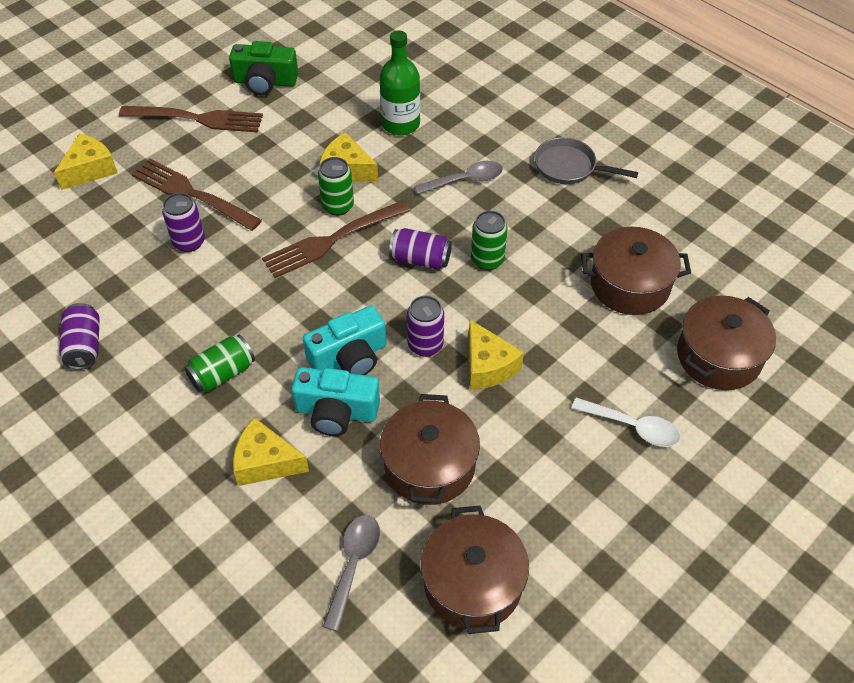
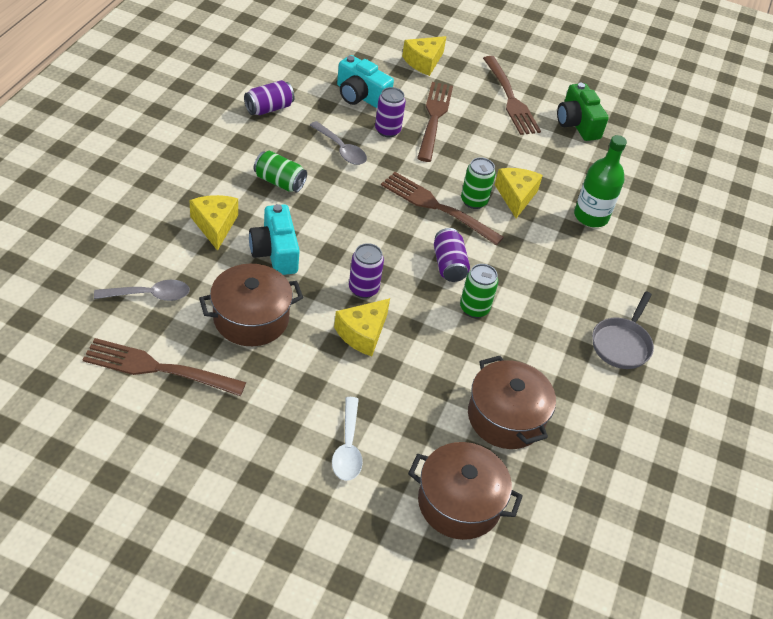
camera: 60 degrees right, 5 degrees down
yellow cheese [54,134,118,190] -> yellow cheese turned 120 degrees clockwise [402,36,447,76]
turquoise camera [303,306,386,375] -> turquoise camera moved to [337,55,394,108]
grey spoon [414,161,503,194] -> grey spoon moved to [310,121,367,165]
brown pot [421,506,529,634] -> brown fork [83,338,246,396]
grey pan [535,137,638,184] -> grey pan turned 150 degrees counterclockwise [592,291,654,369]

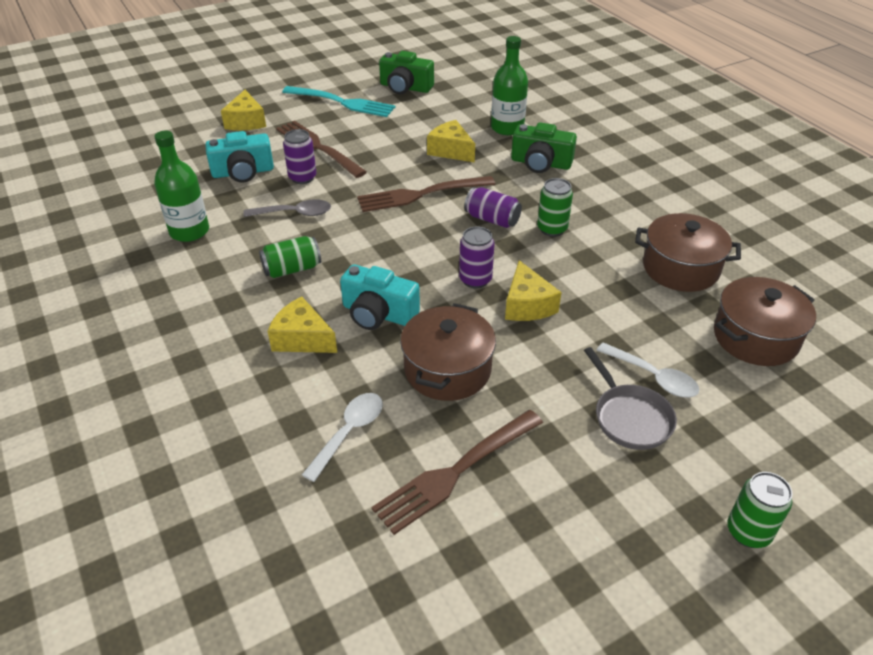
camera: 45 degrees left, 5 degrees down
grey spoon [94,280,190,301] -> white spoon [302,393,383,482]
purple can [244,80,294,115] -> green bottle [154,130,209,242]
green can [461,157,496,209] -> green can moved to [727,472,793,548]
brown fork [483,56,541,135] -> turquoise fork [282,86,395,117]
grey pan [592,291,654,369] -> grey pan moved to [584,347,677,450]
none -> green camera [511,122,577,173]

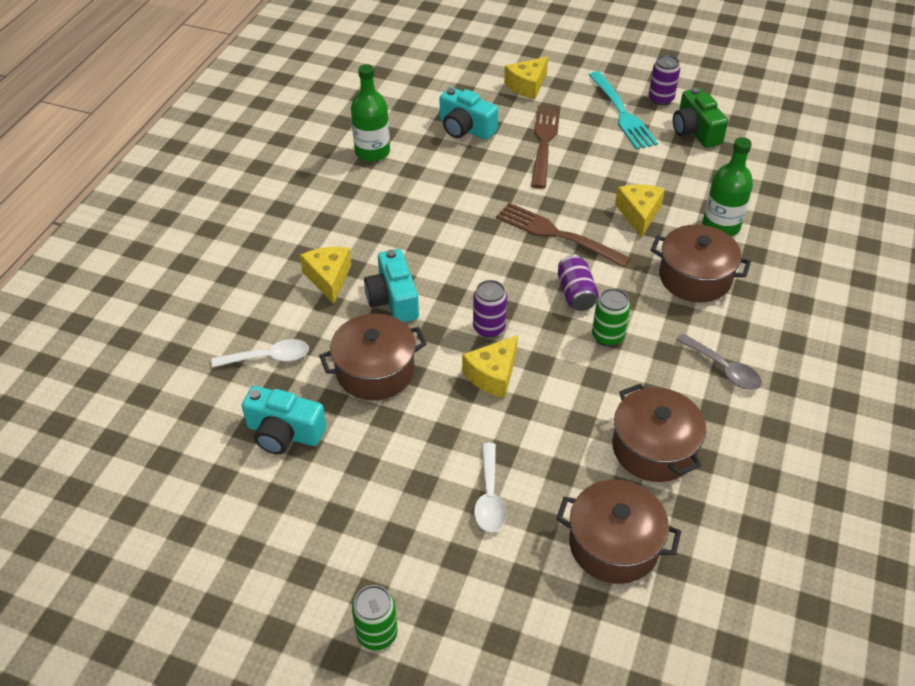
camera: 50 degrees right, 5 degrees up
grey spoon [243,199,331,217] -> grey spoon moved to [676,333,762,390]
green can [259,236,321,278] -> none
purple can [283,129,316,184] -> purple can moved to [649,55,680,105]
brown fork [372,410,543,535] -> turquoise camera [242,386,326,454]
green camera [511,122,577,173] -> brown pot [651,224,751,302]
grey pan [584,347,677,450] -> none

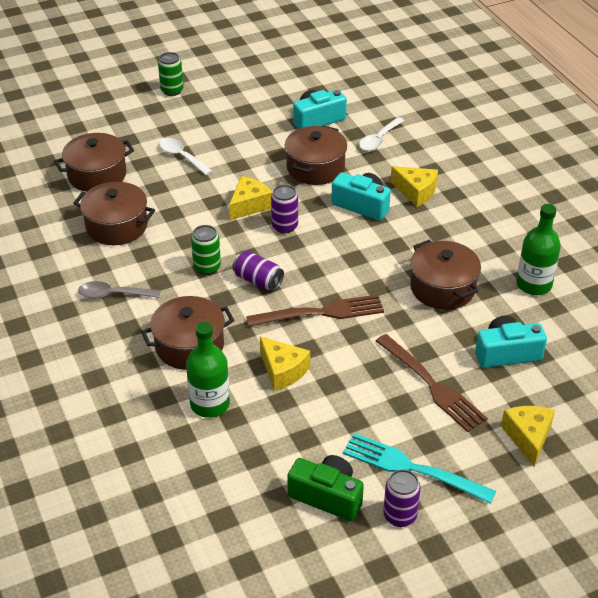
camera: 135 degrees right, 5 degrees down
yellow cheese [462,335,518,398] -> yellow cheese turned 45 degrees clockwise [229,176,273,220]
none -> brown pot [410,240,481,310]

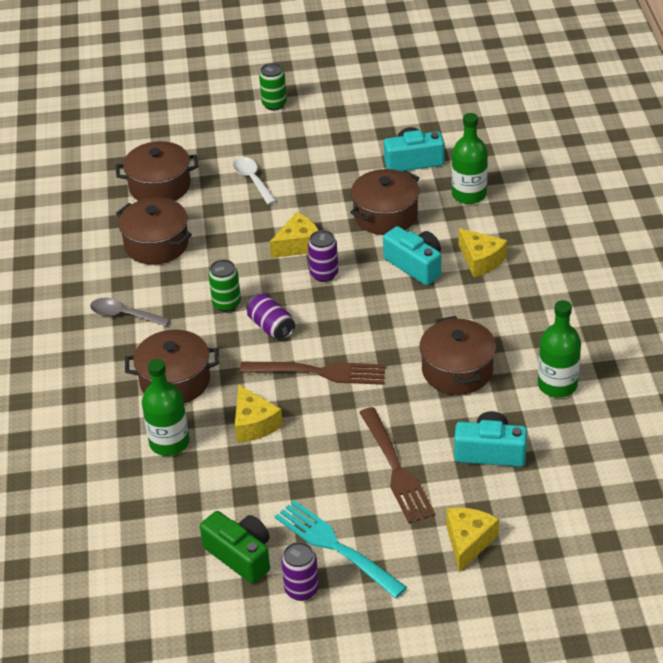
camera: 20 degrees right, 0 degrees up
white spoon [359,117,404,151] -> green bottle [452,113,488,204]

